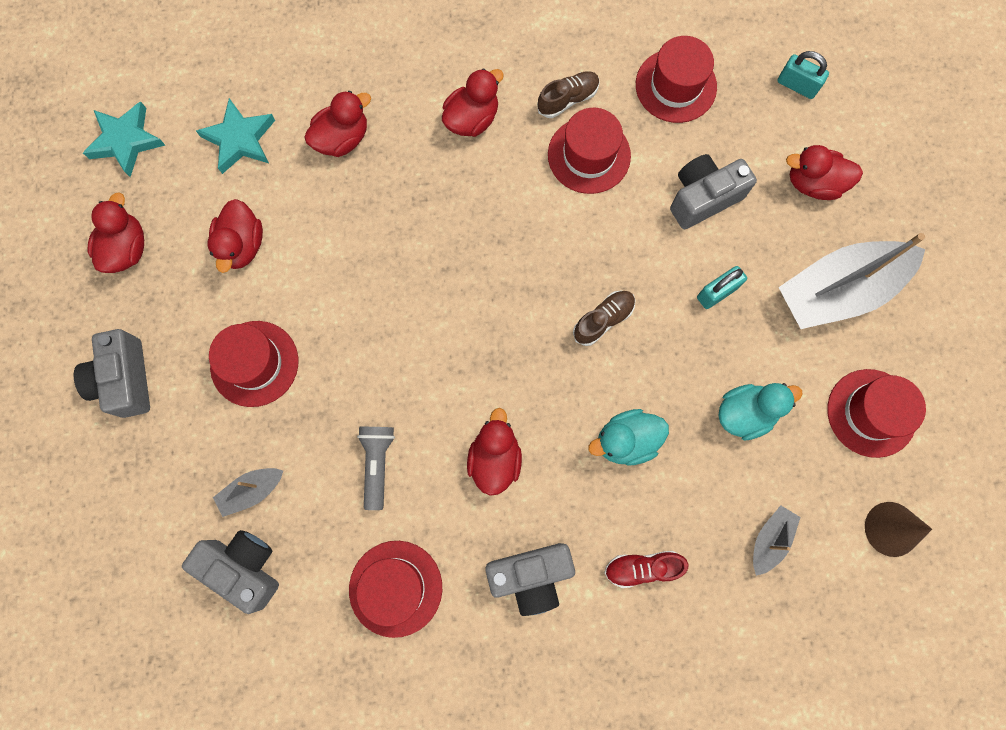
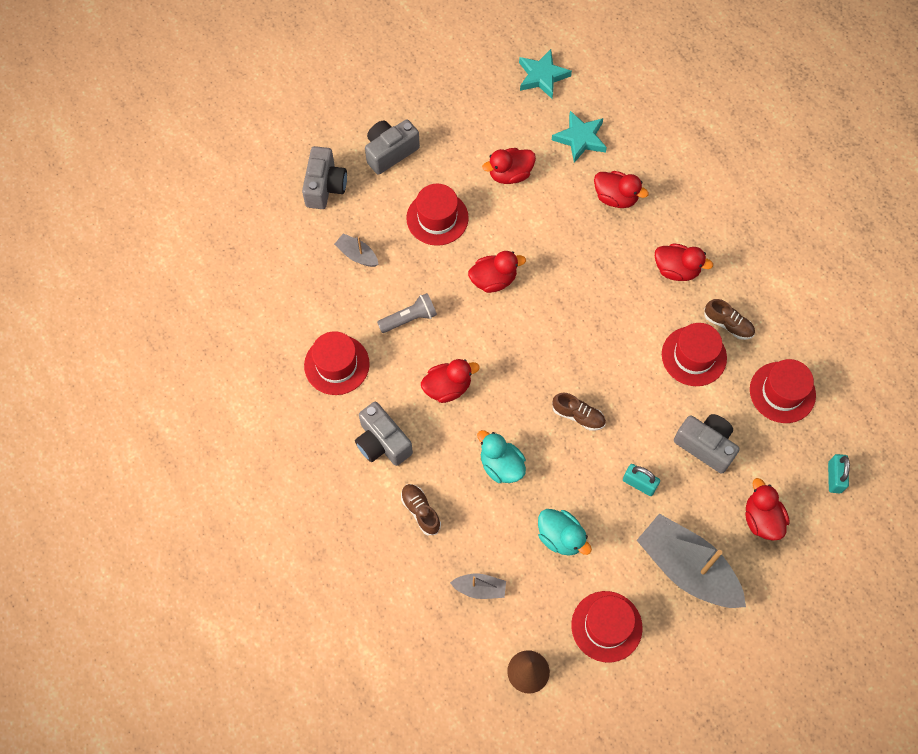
camera: 65 degrees right, 10 degrees down
red duck [87,192,144,273] -> red duck moved to [468,251,526,293]
grey camera [182,530,279,614] -> grey camera moved to [302,146,347,209]
red shoe [604,551,688,588] -> brown shoe [401,484,441,535]

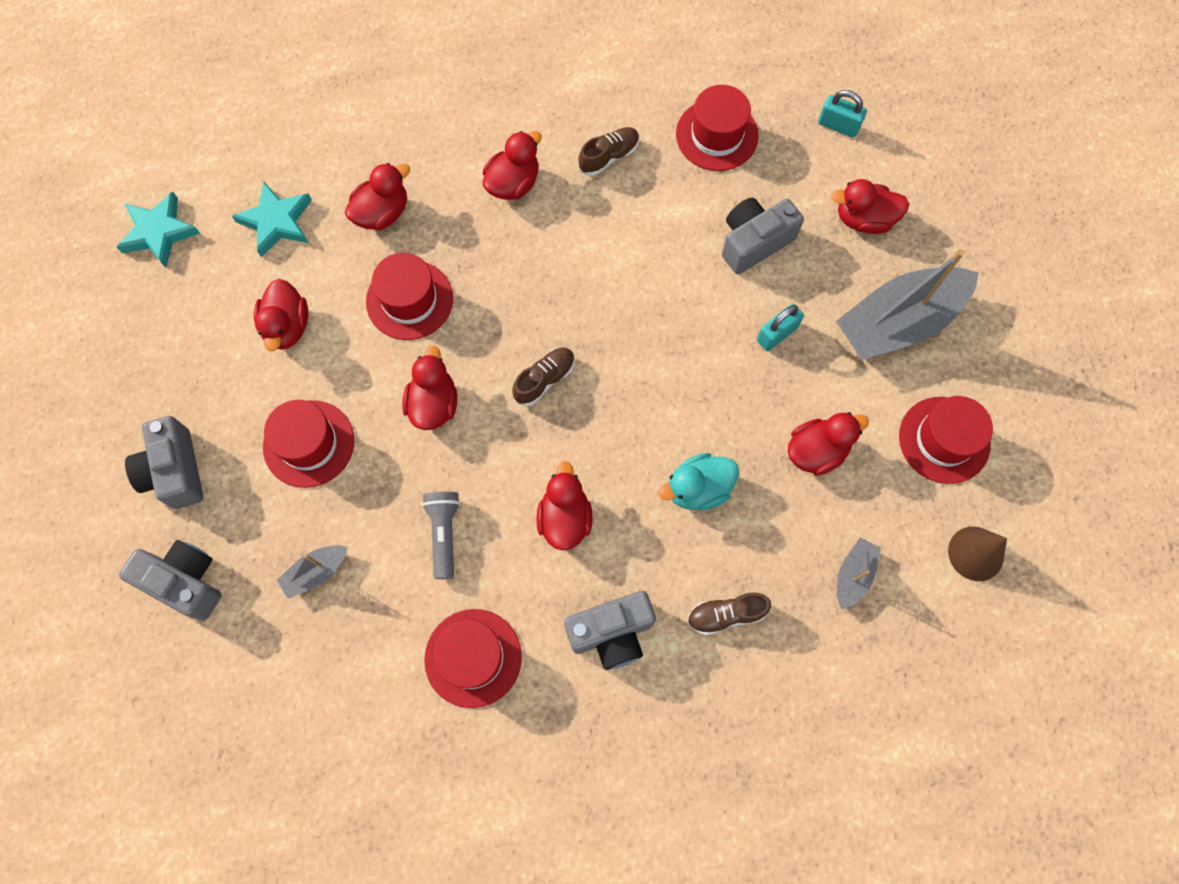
camera: 70 degrees left, 5 degrees up
turquoise duck [538,509,592,556] -> red duck [788,412,869,476]
brown shoe [552,393,606,431] -> brown shoe moved to [512,347,575,406]
red hat [662,323,727,386] -> red hat moved to [366,253,453,340]

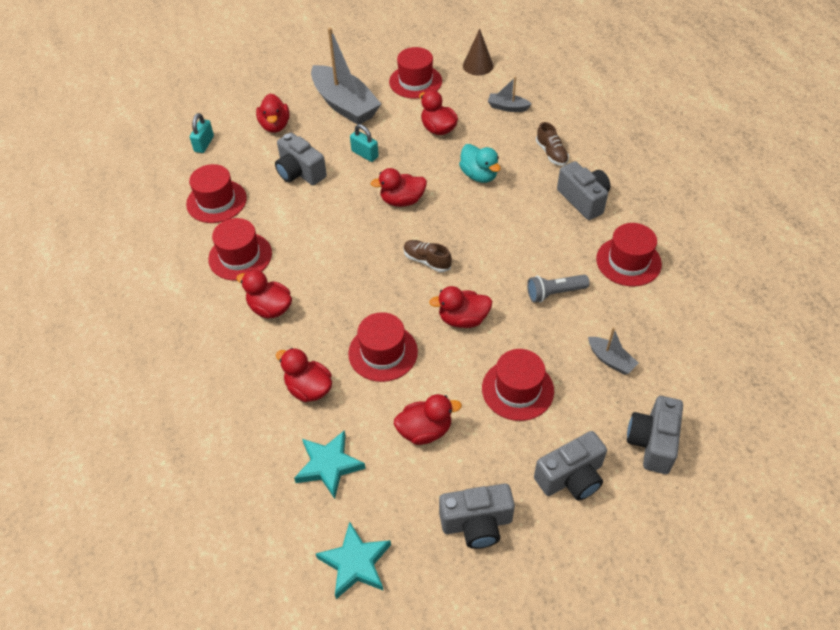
camera: 100 degrees left, 20 degrees down
red duck [536,461,593,551] -> red duck moved to [371,168,427,207]
brown shoe [578,127,639,176] -> red hat [208,218,272,281]
none -> grey camera [439,484,515,549]

